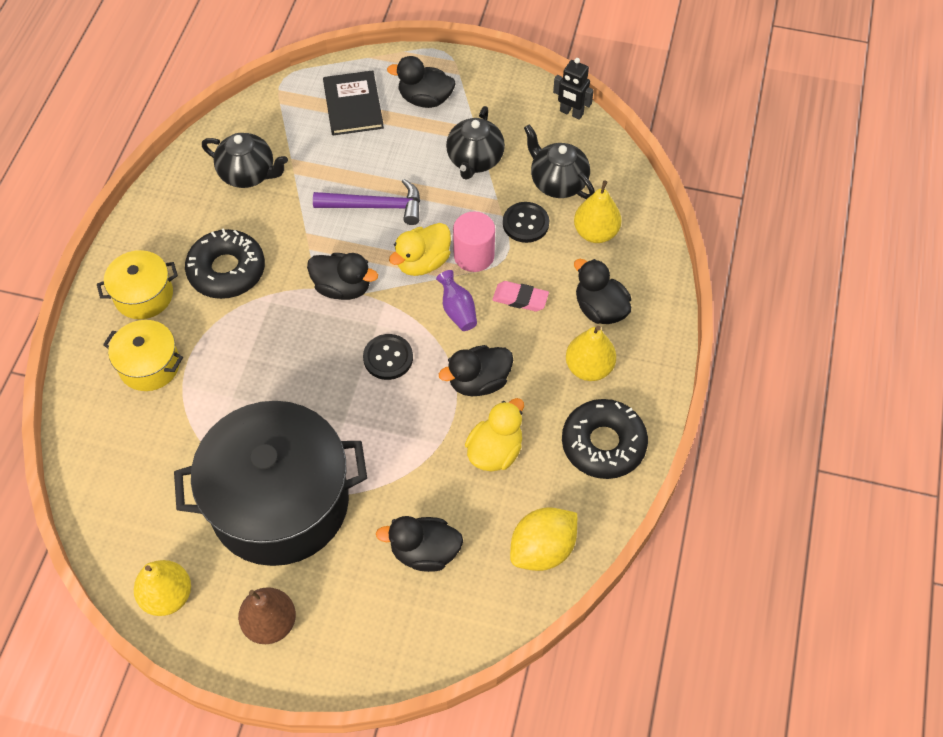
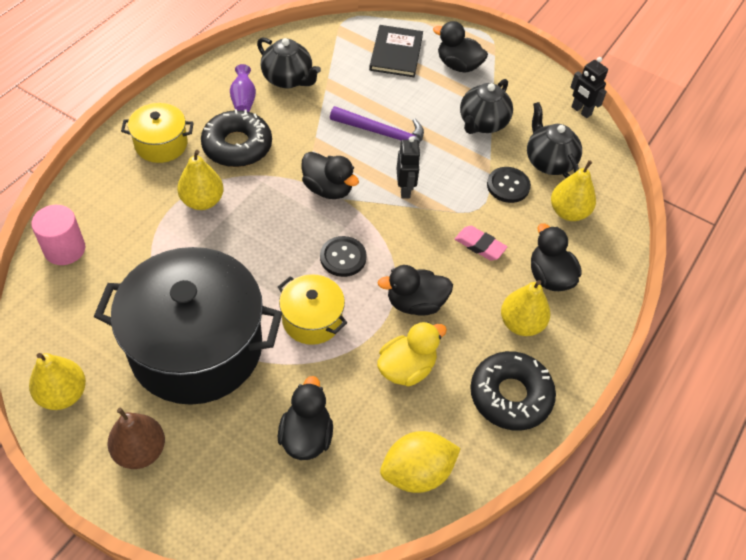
camera: 15 degrees right, 5 degrees down
yellow pot [103,320,183,391] -> yellow pot moved to [278,274,347,345]
black duck [376,516,463,572] -> black duck turned 75 degrees clockwise [278,376,333,460]
yellow duck [389,223,451,276] -> black robot [396,136,421,198]
purple vase [436,270,477,331] -> purple vase moved to [230,64,256,112]
pink cylinder [453,211,495,272] -> pink cylinder moved to [31,205,85,265]
none -> yellow pear [177,150,224,210]

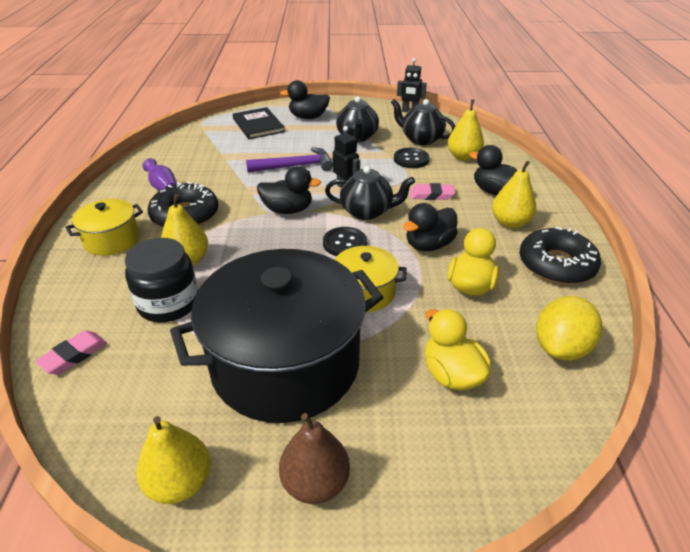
camera: 30 degrees left, 15 degrees down
pink cylinder [31,205,85,265] -> pink eraser [35,330,107,375]
black teapot [257,37,321,88] -> black teapot moved to [325,166,415,220]
black duck [278,376,333,460] -> yellow duck [425,309,491,390]
none -> black jar [125,238,198,322]

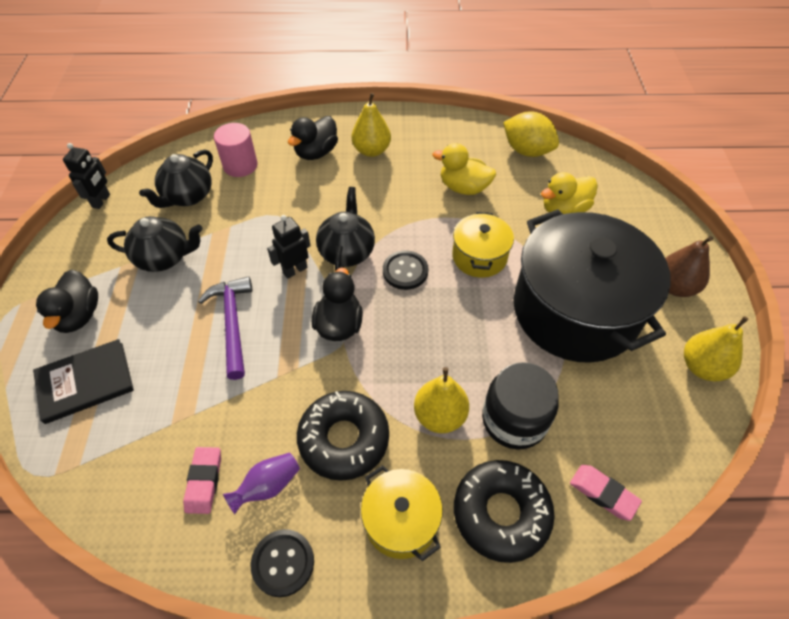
camera: 90 degrees left, 15 degrees up
black button [394,148,429,168] -> black button moved to [251,529,314,597]
black duck [403,203,458,251] -> none
pink eraser [410,183,455,200] -> pink eraser moved to [183,447,221,514]
yellow pear [448,99,484,161] -> pink cylinder [214,123,258,177]
black donut [519,227,601,284] -> black donut moved to [454,460,555,563]

